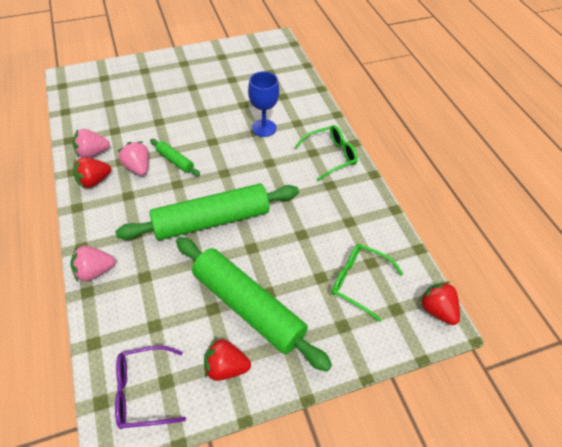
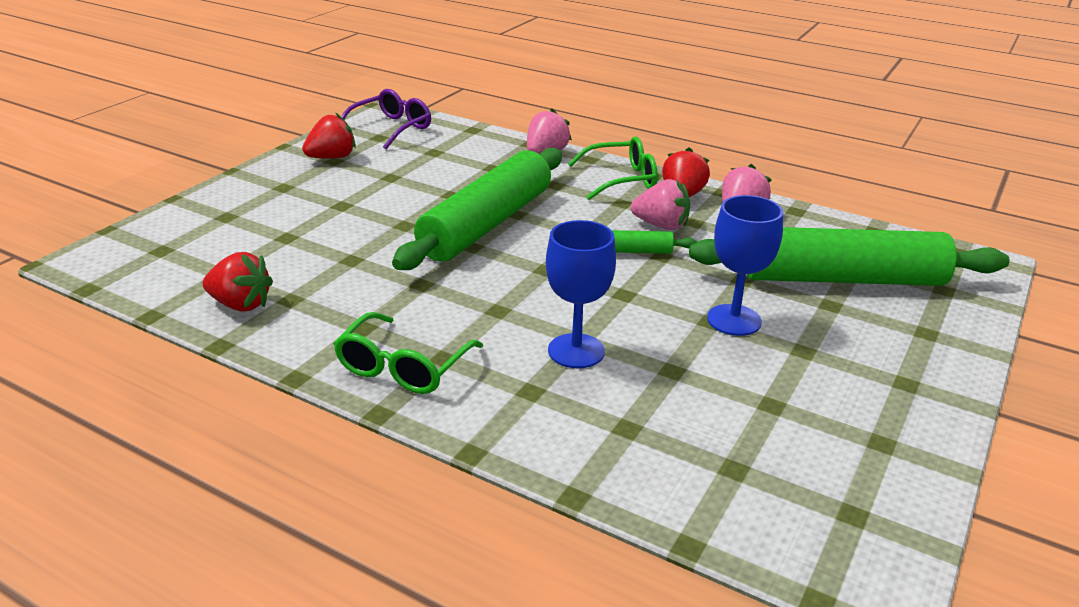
camera: 140 degrees right, 20 degrees down
green rolling pin [176,237,332,372] -> green rolling pin moved to [689,227,1010,286]
green glasses [332,244,403,322] -> green glasses moved to [568,137,658,200]
red strawberry [419,282,460,325] -> red strawberry moved to [203,252,273,312]
none -> blue goblet [707,195,783,336]

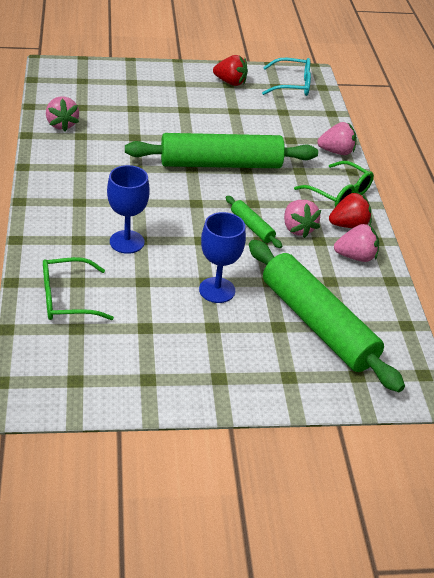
camera: 50 degrees right, 10 degrees up
red strawberry [203,252,273,312] -> pink strawberry [46,96,79,131]
green glasses [334,312,483,394] -> green glasses moved to [43,257,114,320]
purple glasses [341,89,431,149] -> turquoise glasses [262,58,311,96]

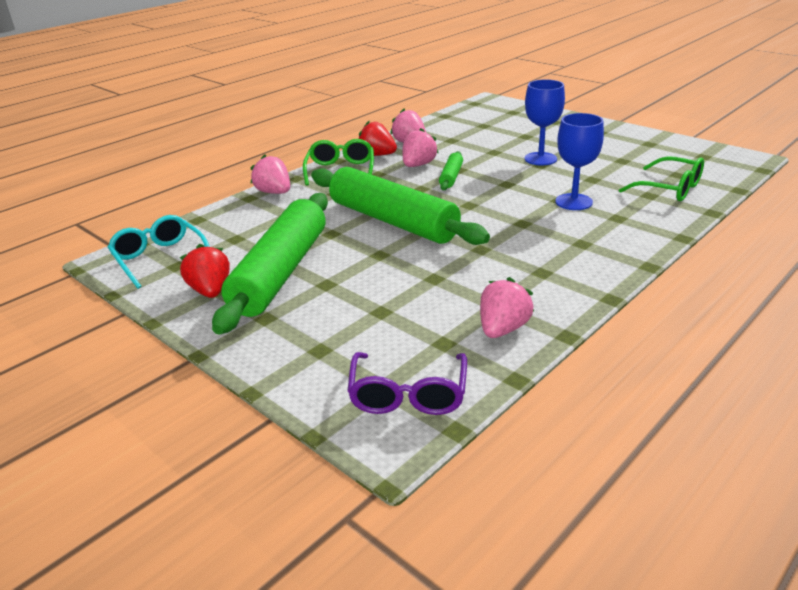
camera: 125 degrees left, 10 degrees down
green rolling pin [249,240,405,392] -> green rolling pin moved to [212,193,328,334]
none -> purple glasses [347,352,467,415]

